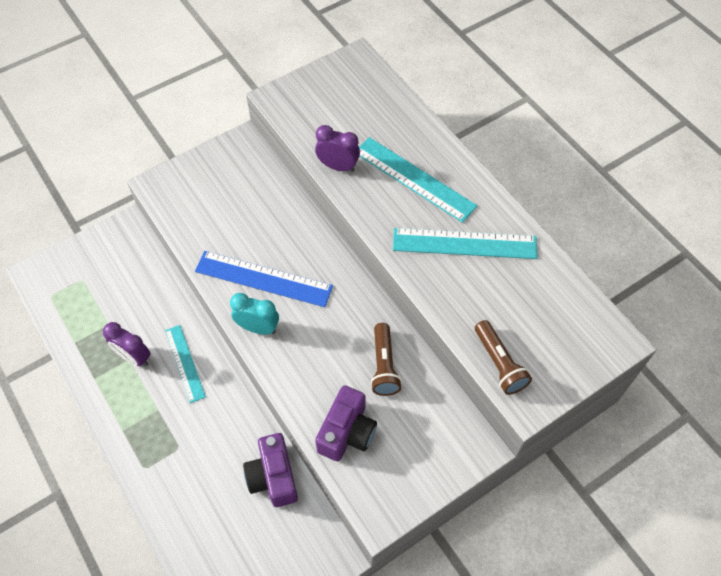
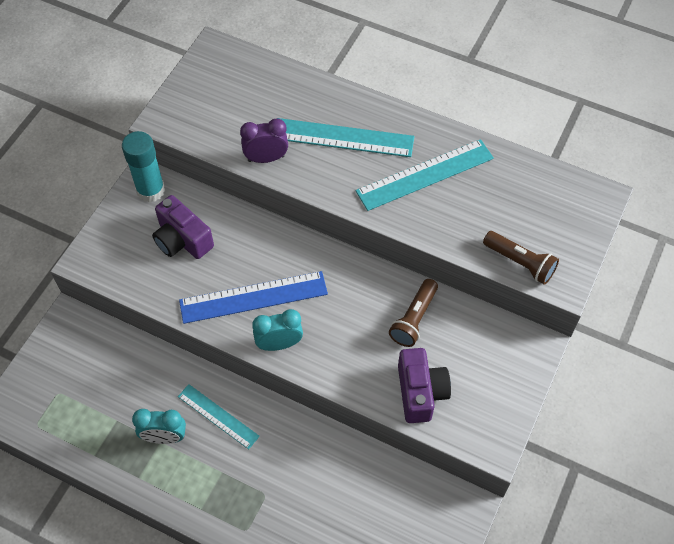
camera: 30 degrees left, 0 degrees up
purple clock [103,322,150,366] -> turquoise clock [132,409,186,444]
purple camera [243,433,298,507] -> purple camera moved to [152,195,214,259]
brown flashlight [371,323,402,396] -> brown flashlight turned 60 degrees clockwise [389,279,438,347]
none -> turquoise glue stick [122,131,165,202]

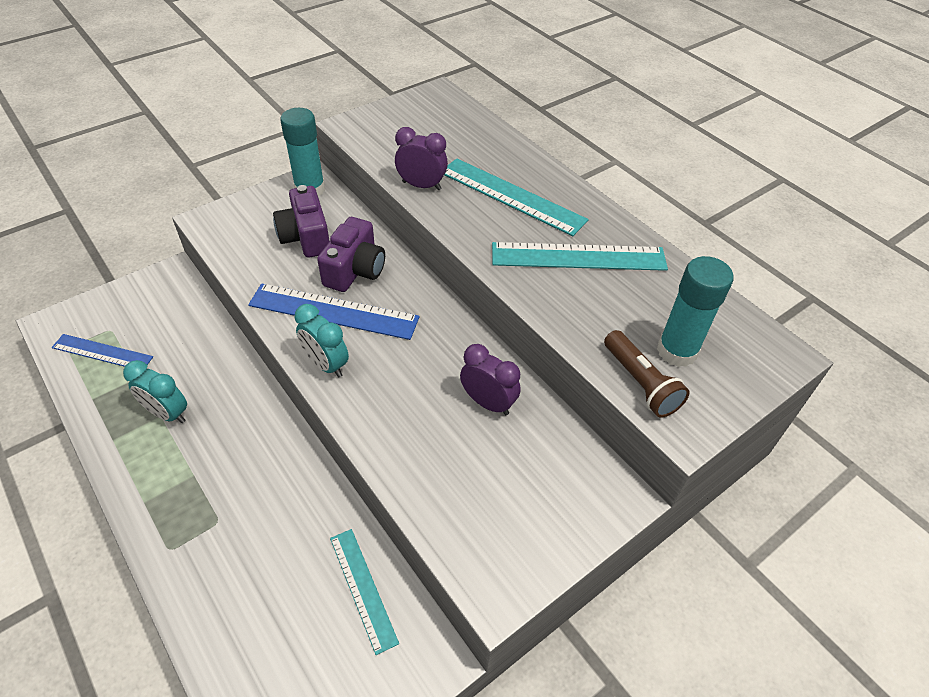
camera: 25 degrees right, 10 degrees down
turquoise ruler [178,384,260,449] -> turquoise ruler moved to [330,529,399,655]
turquoise clock [252,309,303,351] -> turquoise clock turned 150 degrees counterclockwise [294,304,349,377]
brown flashlight [389,279,438,347] -> purple clock [460,344,521,415]
purple camera [398,348,451,423] -> purple camera moved to [317,217,385,292]
none -> blue ruler [52,334,153,367]
none -> turquoise glue stick [657,256,734,367]

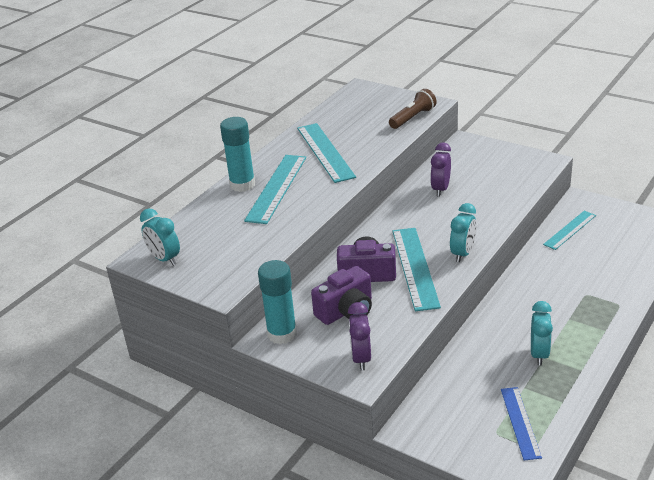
camera: 105 degrees left, 15 degrees down
blue ruler [248,283,420,340] -> turquoise ruler [392,228,441,311]
purple clock [395,127,448,190] -> purple clock moved to [348,302,371,370]
turquoise glue stick [657,256,734,367] -> turquoise glue stick moved to [220,117,255,192]
none -> turquoise clock [140,209,180,266]

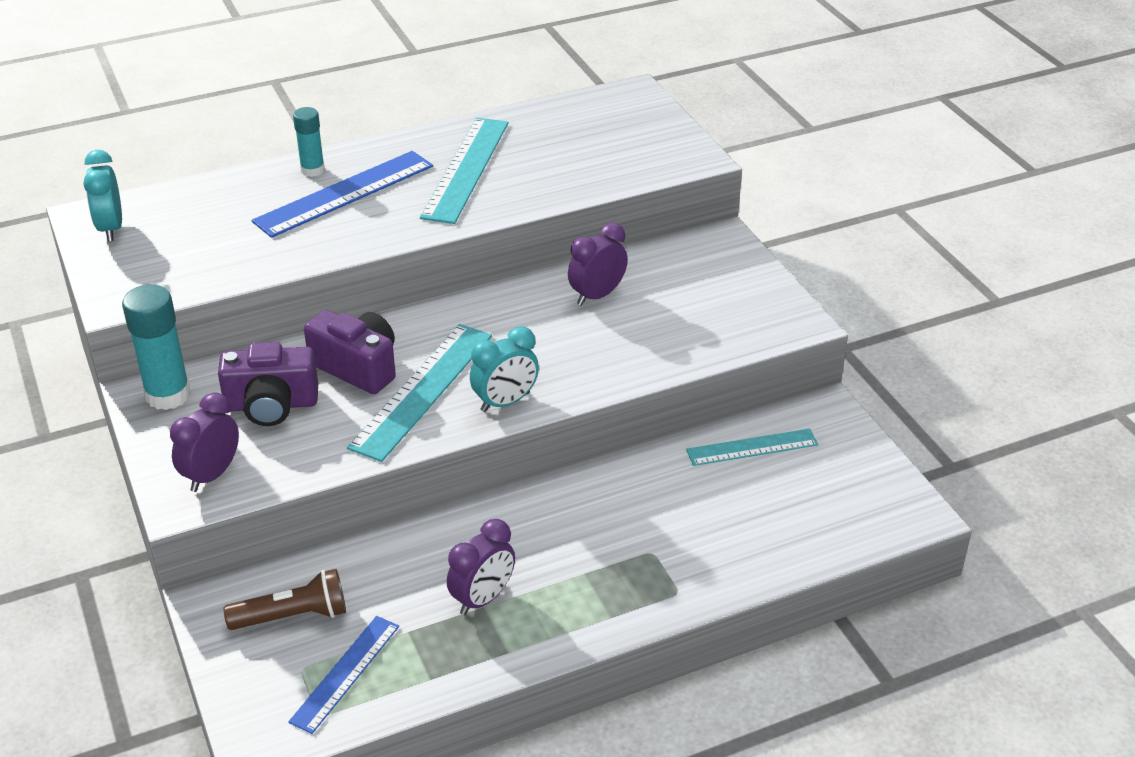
camera: 30 degrees right, 5 degrees up
turquoise glue stick [220,117,255,192] -> turquoise glue stick [293,107,325,177], size x0.61
turquoise ruler [244,155,306,224] -> blue ruler [252,151,433,238]
brown flashlight [389,89,437,129] -> brown flashlight moved to [223,569,346,630]
turquoise clock [531,301,553,366] -> purple clock [447,519,515,615]

